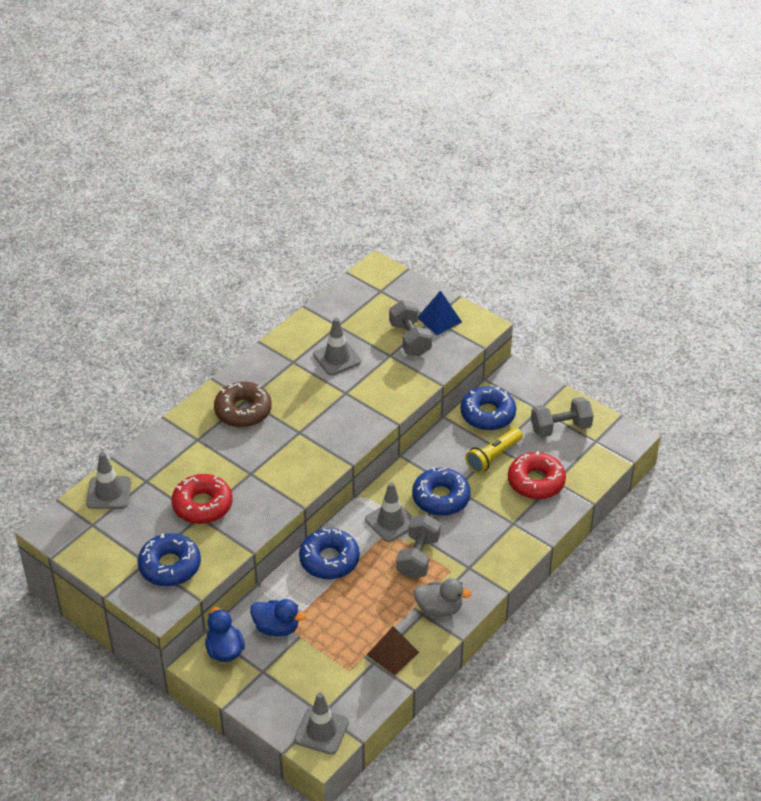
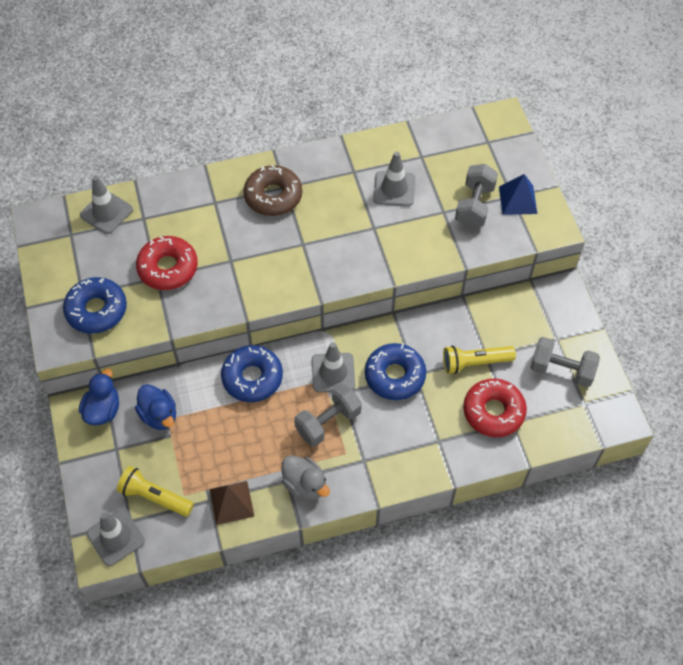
camera: 35 degrees right, 15 degrees up
blue donut [461,386,516,430] -> none
none -> yellow flashlight [117,466,194,517]

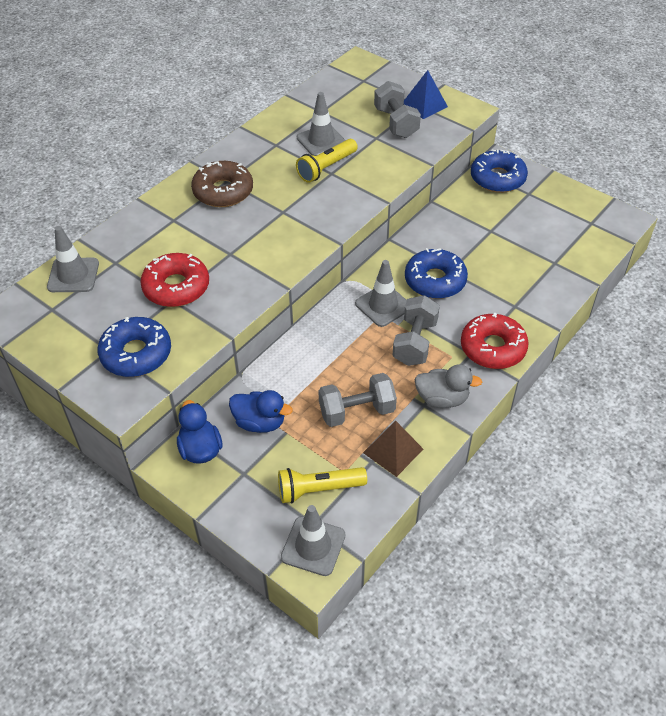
camera: 35 degrees left, 10 degrees down
blue donut [221,345,283,402] -> blue donut moved to [471,149,528,193]
yellow flashlight [443,346,516,374] -> yellow flashlight moved to [296,139,358,183]
red donut [463,379,527,437] -> red donut moved to [461,313,529,369]
grey dumbbell [530,337,600,387] -> grey dumbbell moved to [319,373,397,427]

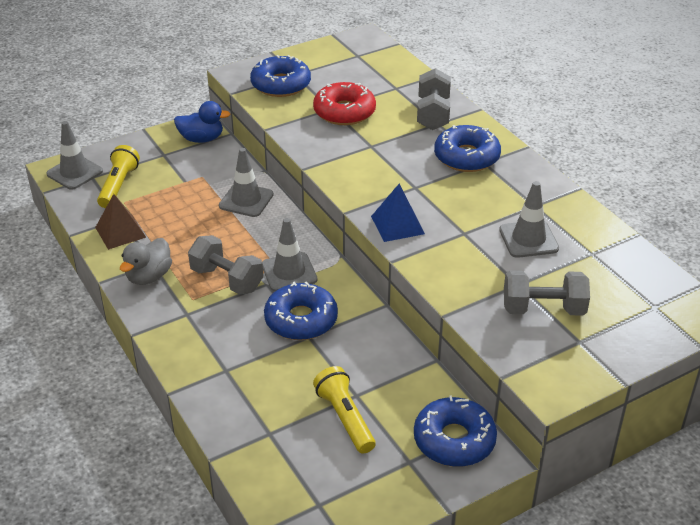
camera: 110 degrees right, 10 degrees down
grey traffic cone [47,226,99,292] -> grey traffic cone moved to [219,148,274,217]
brown donut [191,161,253,207] -> blue donut [434,125,501,172]
blue duck [229,390,293,433] -> none
yellow flashlight [296,139,358,183] -> yellow flashlight moved to [313,366,376,454]
grey dumbbell [319,373,397,427] -> grey dumbbell moved to [417,68,451,130]
blue pyramid [403,70,448,119] -> blue pyramid moved to [371,184,425,242]
red donut [461,313,529,369] -> none

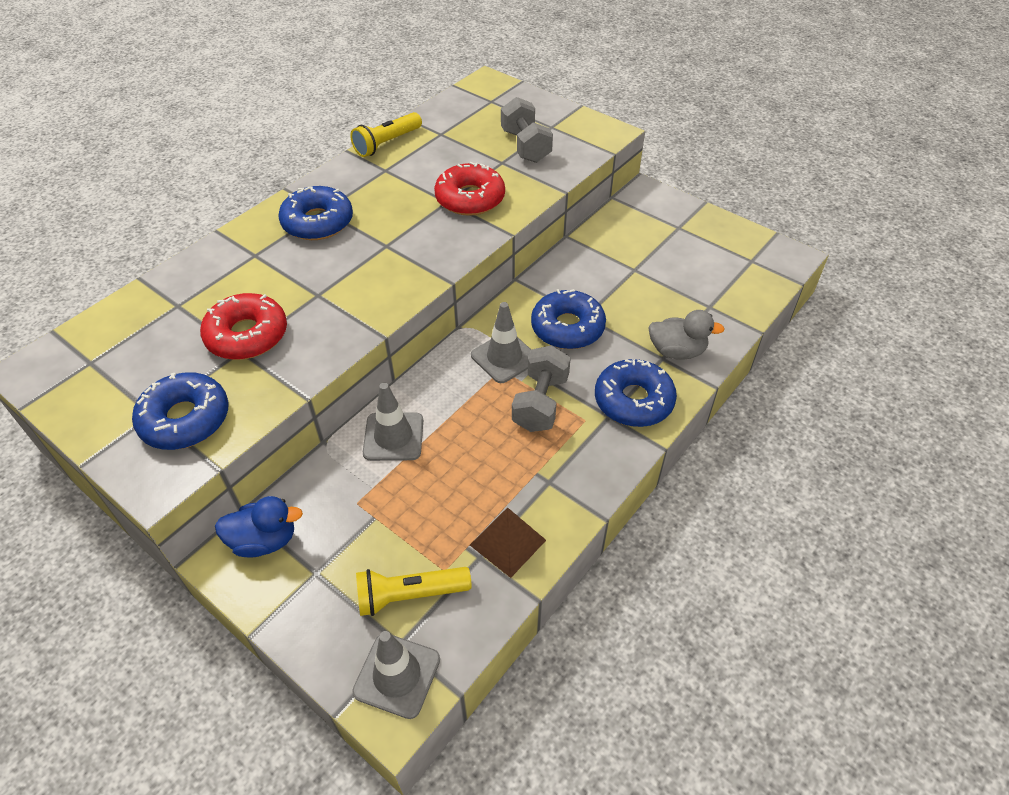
camera: 110 degrees left, 10 degrees up
grey duck [120,238,172,285] -> grey duck moved to [648,310,725,360]
blue duck [174,101,230,143] -> blue duck turned 105 degrees clockwise [215,496,303,557]
yellow flashlight [313,366,376,454] -> yellow flashlight moved to [350,112,422,157]
blue pyramid [371,184,425,242] -> none
blue donut [414,396,497,467] -> blue donut moved to [595,359,677,427]
grey dumbbell [417,68,451,130] -> none
grey traffic cone [499,181,559,258] -> none
none -> red donut [434,162,505,216]

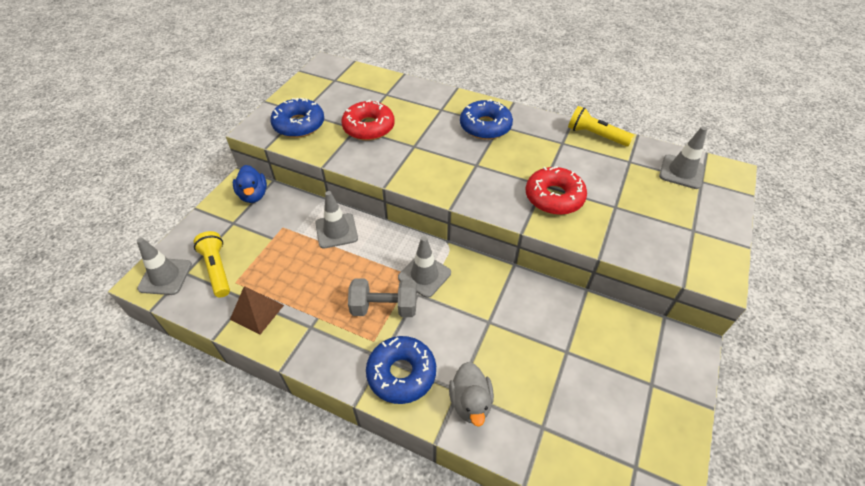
camera: 75 degrees right, 0 degrees up
grey dumbbell [501,97,553,163] -> none
blue donut [531,289,606,349] -> none
none -> grey traffic cone [659,126,707,189]

